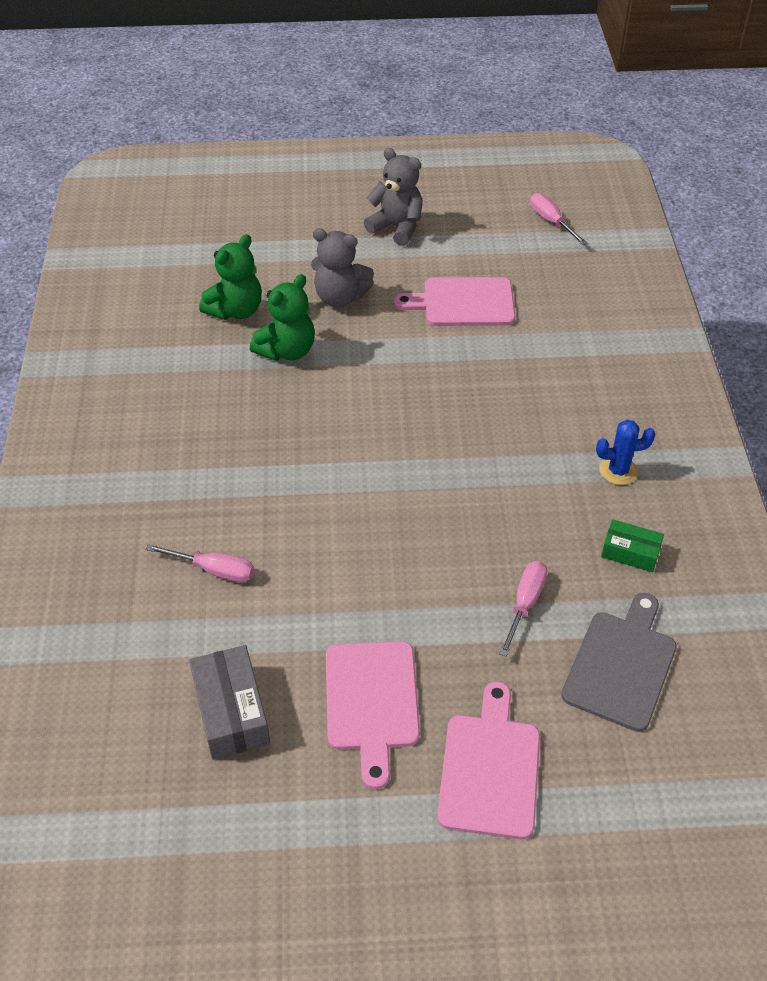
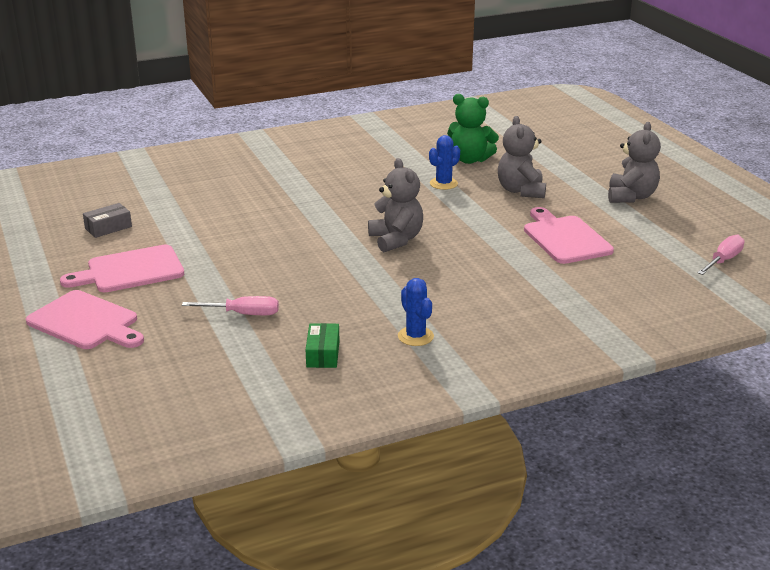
camera: 70 degrees right, 20 degrees down
pink screwdriver [146,544,254,582] -> none
grey box [189,645,270,760] -> grey box [83,203,132,238], size x0.63
green teddy bear [250,274,315,361] -> blue cactus [429,135,460,190]
pink cutting board [437,681,540,839] -> pink cutting board turned 45 degrees clockwise [26,290,144,349]
grey cutting board [561,593,677,732] -> none
none -> grey teddy bear [368,158,423,252]

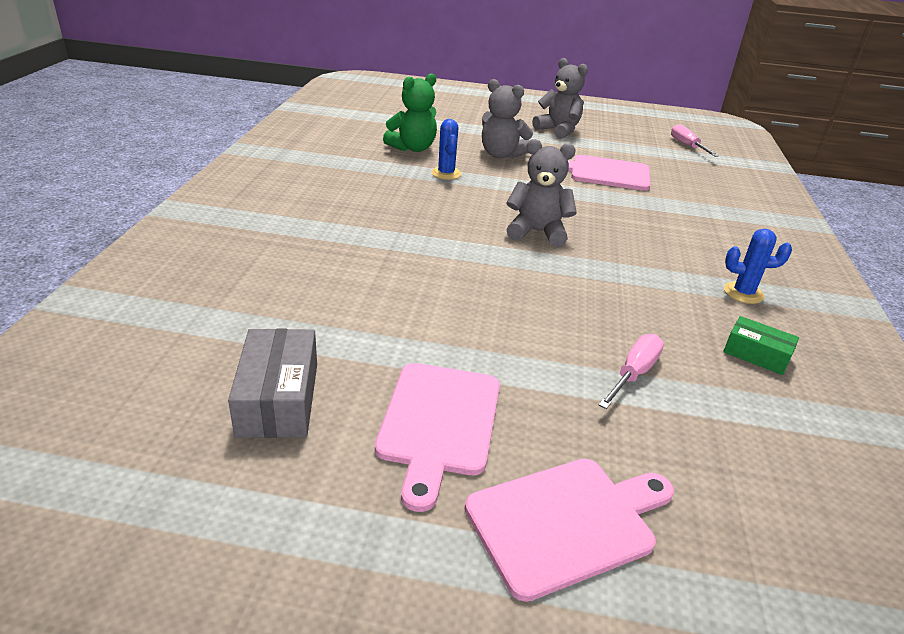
camera: 60 degrees left, 5 degrees up
grey box [83,203,132,238] -> grey box [228,328,317,438], size x1.60

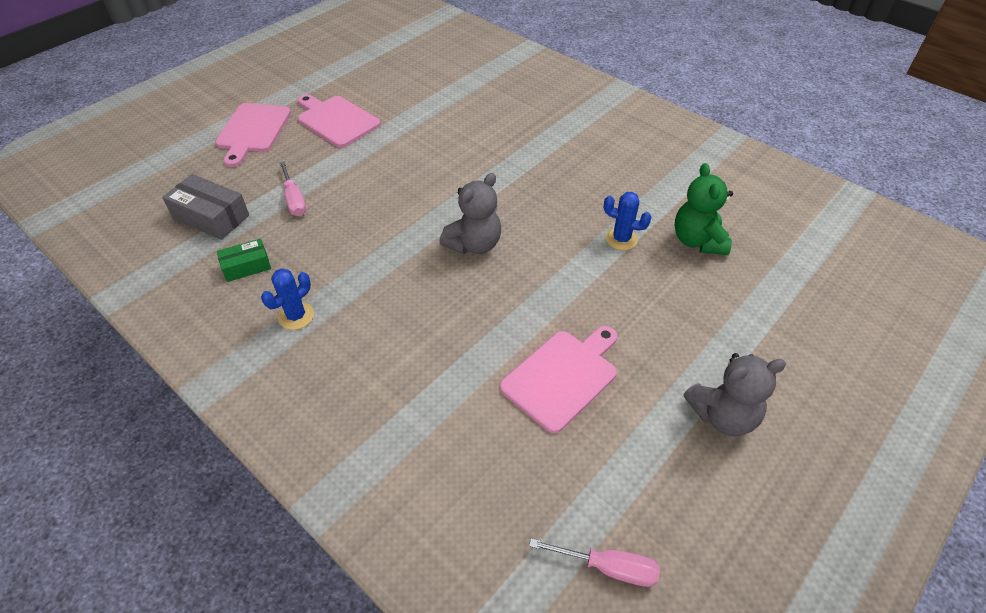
camera: 125 degrees right, 15 degrees up
grey box [228,328,317,438] -> grey box moved to [162,174,249,240]
grey teddy bear [482,79,533,159] -> none

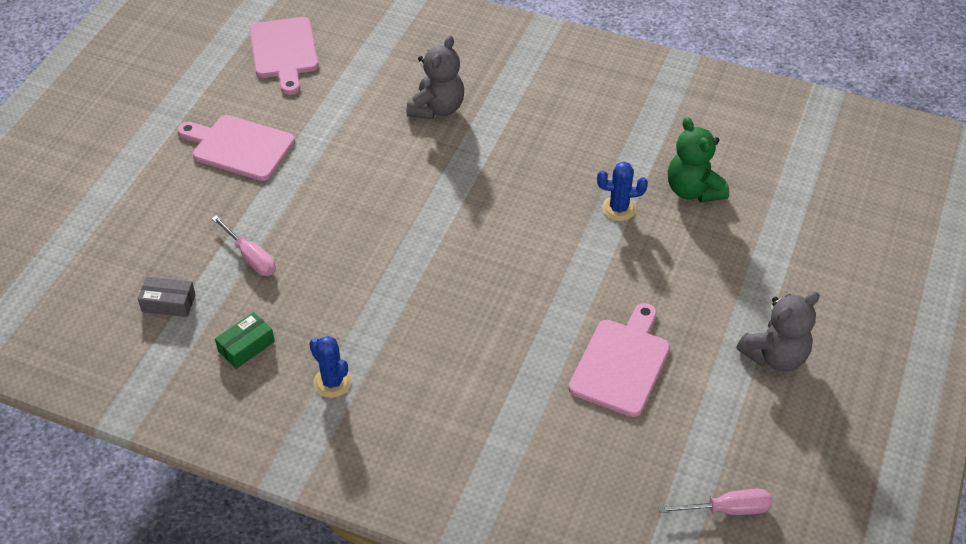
camera: 20 degrees left, 0 degrees up
grey box [162,174,249,240] -> grey box [138,277,196,317], size x0.63
pink cutting board [215,103,291,167] -> pink cutting board moved to [249,17,319,95]
blue cactus [261,269,314,330] -> blue cactus turned 60 degrees counterclockwise [309,336,352,398]
grey teddy bear [439,173,501,254] -> grey teddy bear moved to [407,36,464,119]

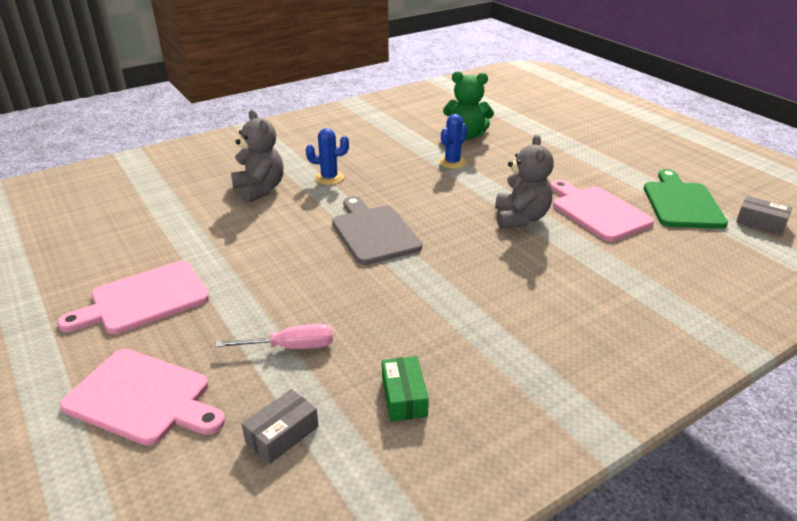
camera: 55 degrees left, 15 degrees down
pink cutting board [249,17,319,95] -> pink cutting board moved to [60,349,225,446]
blue cactus [309,336,352,398] -> blue cactus moved to [306,128,349,185]
pink screwdriver [658,489,772,515] -> grey box [736,196,792,235]
grey teddy bear [737,292,820,371] -> grey teddy bear moved to [495,134,554,229]
none -> grey cutting board [332,196,422,265]
none -> green cutting board [644,169,728,229]

